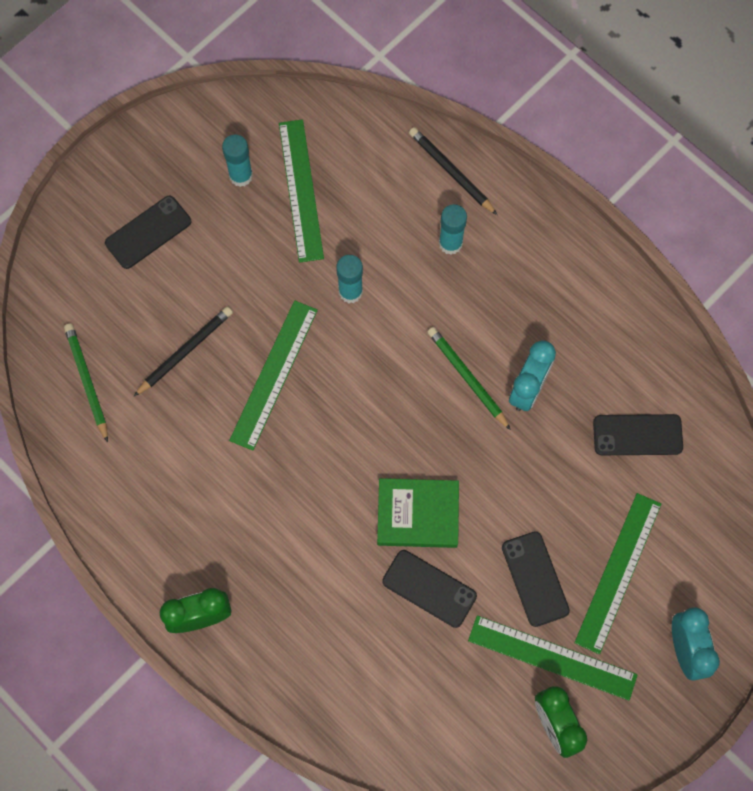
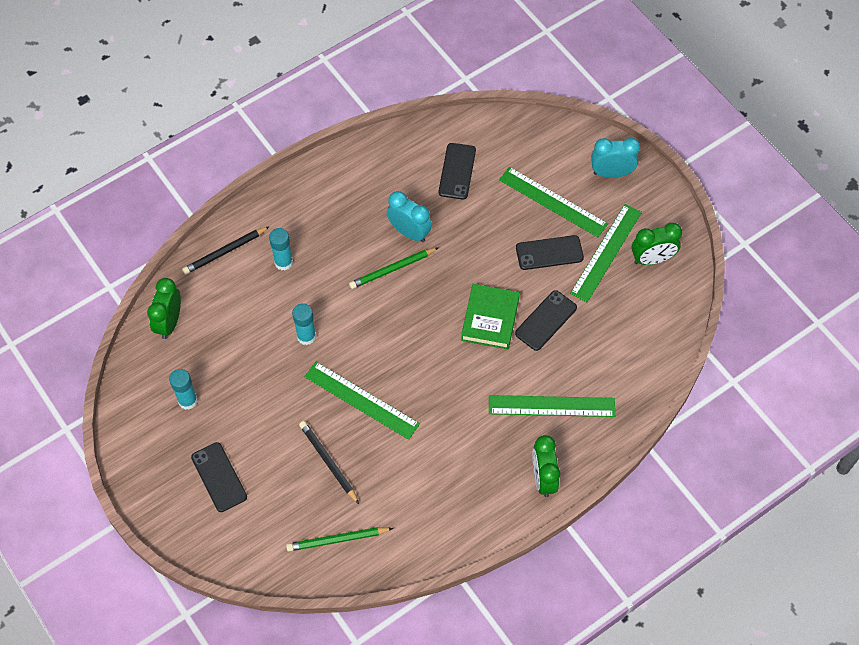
camera: 80 degrees left, 10 degrees down
green ruler [279,119,324,263] -> green ruler moved to [489,395,615,417]
none -> green clock [147,278,181,339]

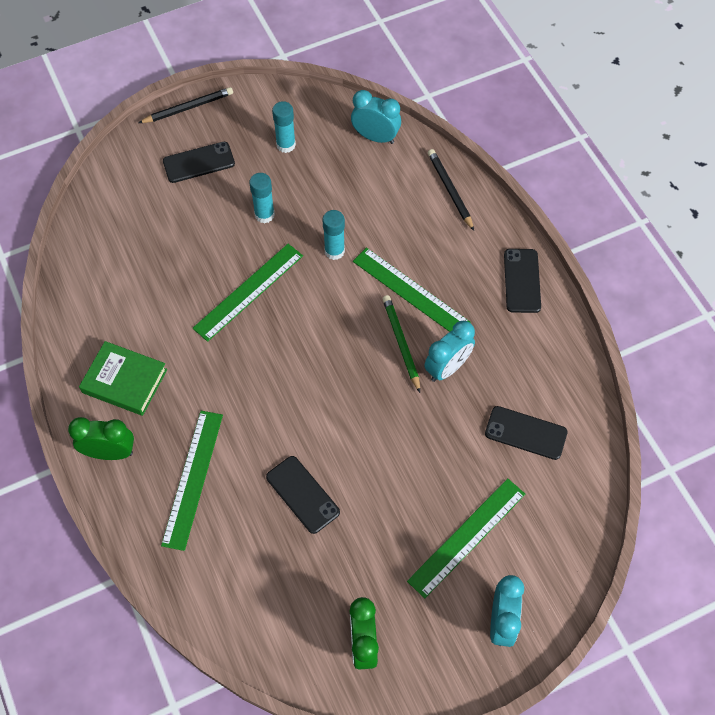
camera: 100 degrees right, 0 degrees up
green clock [147,278,181,339] -> turquoise clock [351,90,401,144]
turquoise glue stick [269,228,293,271] -> turquoise glue stick moved to [249,173,275,223]
green pencil [286,527,394,551] -> none
black pencil [299,421,359,504] -> black pencil moved to [138,87,233,123]
green book [461,284,520,349] -> green book moved to [79,341,167,416]
black phone [516,235,584,270] -> black phone moved to [504,249,541,313]
green ruler [570,204,642,302] -> green ruler moved to [353,247,470,332]

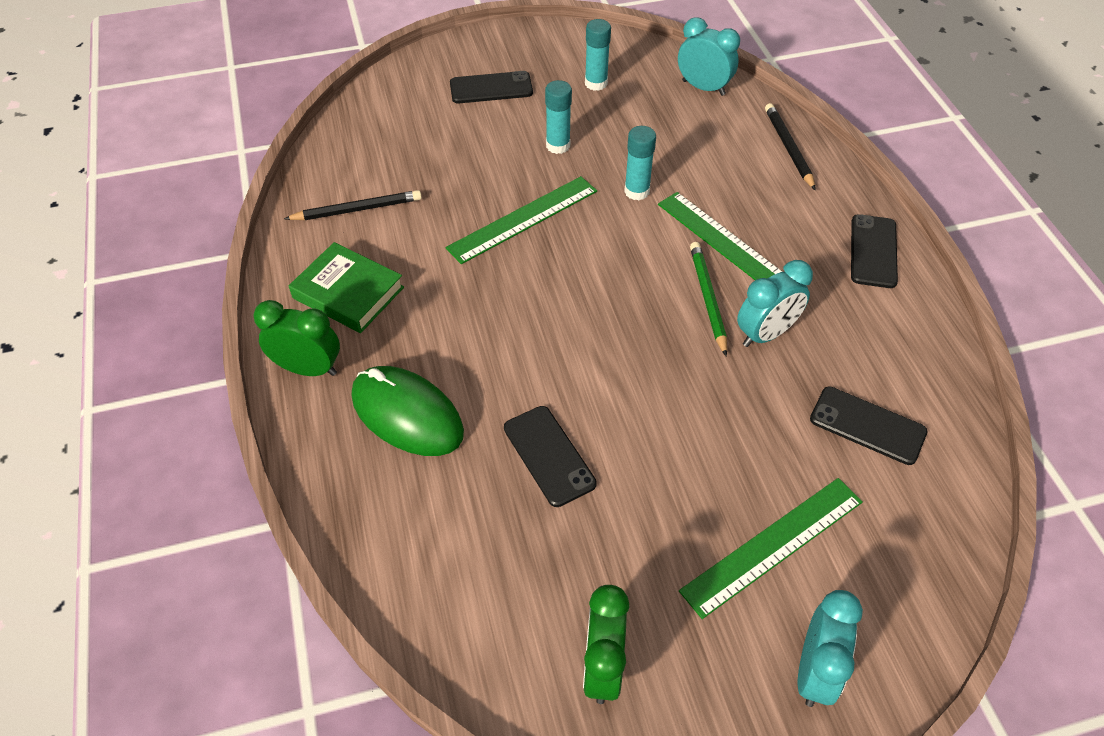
camera: 10 degrees right, 10 degrees down
black pencil [138,87,233,123] -> black pencil moved to [284,190,422,220]
green ruler [161,411,223,551] -> green mouse [352,366,464,456]

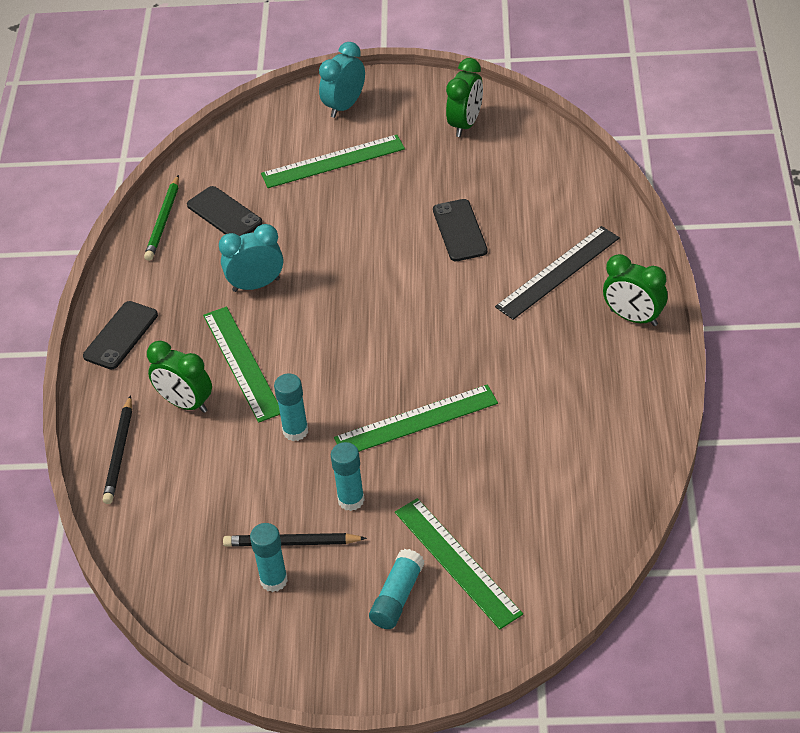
camera: 160 degrees left, 5 degrees down
black pencil [284,190,422,220] -> black pencil moved to [223,533,367,547]
green book [289,242,404,333] -> none
green mouse [352,366,464,456] -> black ruler [495,226,620,320]
black phone [450,71,533,103] -> turquoise glue stick [369,549,425,629]
turquoise clock [678,17,740,96] -> none
green pencil [690,242,727,357] -> green pencil moved to [144,175,179,261]
none -> green clock [147,341,212,413]
none -> green ruler [395,498,523,629]

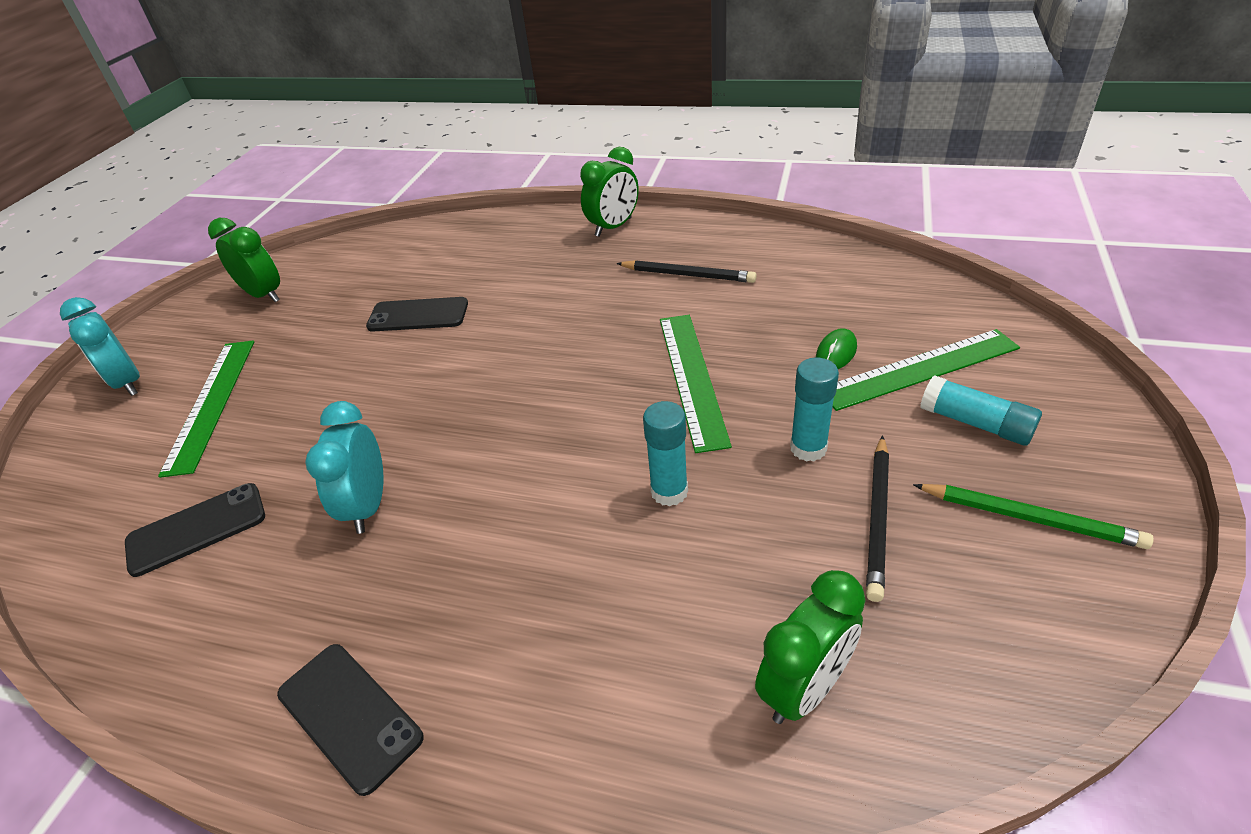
camera: 75 degrees left, 5 degrees down
black pencil [103,395,132,504] -> black pencil moved to [616,260,757,283]
green pencil [144,175,179,261] -> green pencil moved to [913,484,1154,549]
green clock [147,341,212,413] -> green clock moved to [755,570,866,724]
green ruler [203,306,280,423] -> none
turquoise glue stick [250,523,288,592] -> none
black ruler [495,226,620,320] -> none
none -> green mouse [816,328,857,369]

